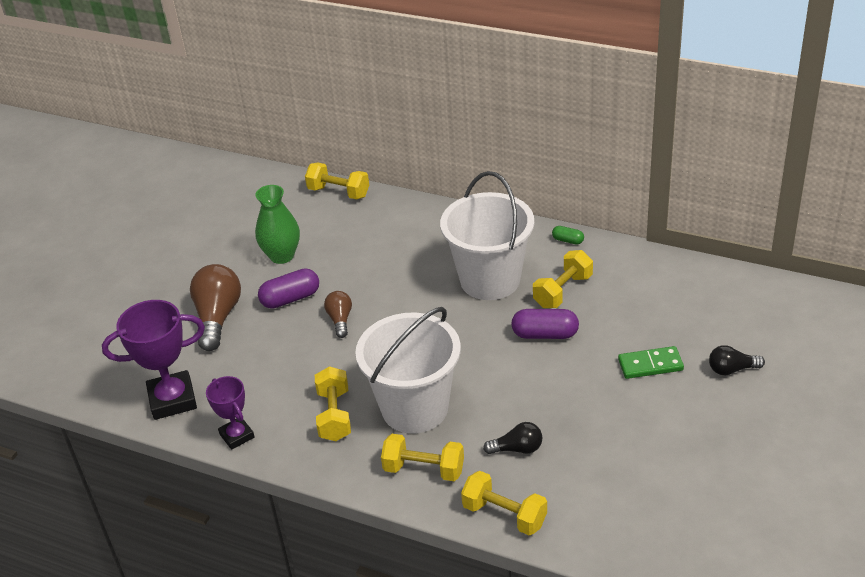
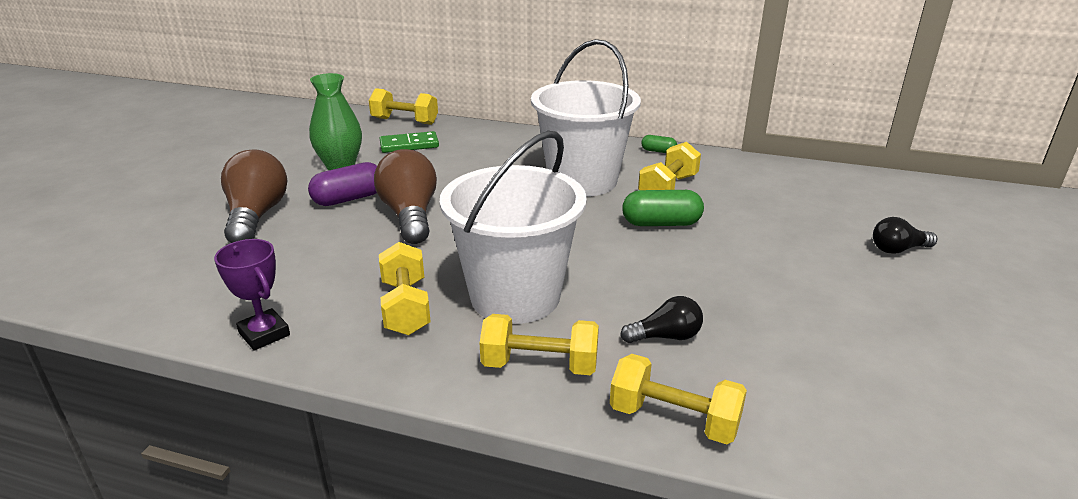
camera: 10 degrees left, 10 degrees down
purple trophy [102,300,205,420] -> none
brown light bulb [324,291,352,338] -> brown light bulb [374,149,437,244], size x1.84
purple capsule [511,309,579,339] -> green capsule [622,190,704,226]
green domino [618,346,684,379] -> green domino moved to [380,131,439,153]

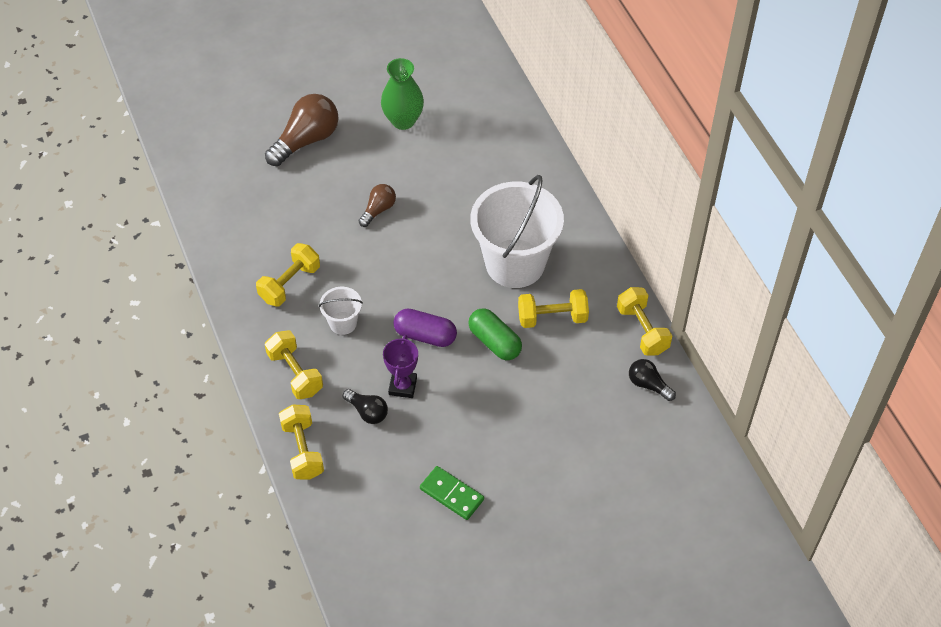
camera: 50 degrees right, 25 degrees up
purple trophy [214,239,290,350] -> purple trophy moved to [383,335,418,398]
purple capsule [308,162,377,206] -> purple capsule moved to [393,308,457,347]
yellow dumbbell [369,88,438,125] -> yellow dumbbell moved to [617,287,672,356]
brown light bulb [374,149,437,244] -> brown light bulb [359,184,396,227], size x0.54
green domino [380,131,439,153] -> green domino moved to [420,466,484,520]
white bucket [440,131,587,324] -> white bucket [319,287,363,335], size x0.45
green capsule [641,135,677,153] -> none
black light bulb [873,217,937,254] -> black light bulb moved to [629,359,676,401]

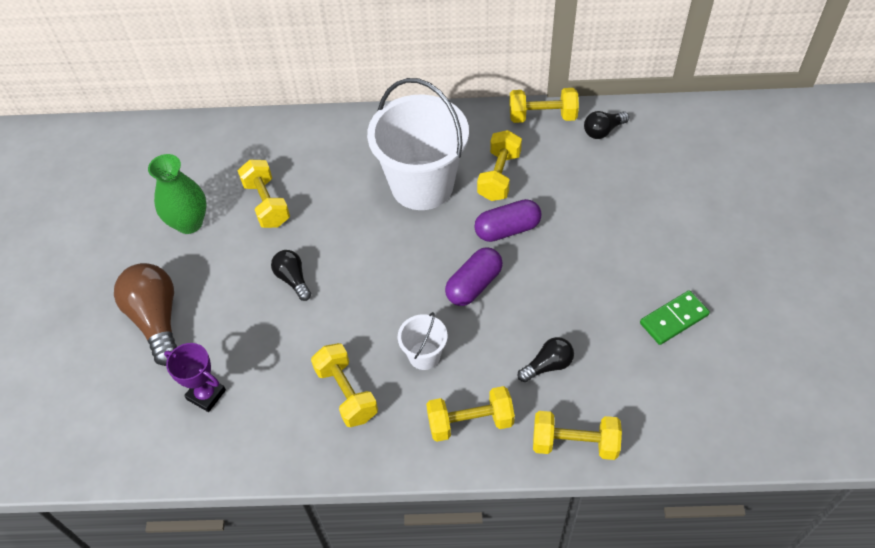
camera: 65 degrees left, 0 degrees up
brown light bulb [359,184,396,227] -> black light bulb [271,250,311,301]
purple trophy [383,335,418,398] -> purple trophy moved to [164,343,226,412]
green capsule [468,308,522,360] -> purple capsule [475,199,541,242]
none -> yellow dumbbell [238,159,290,228]

